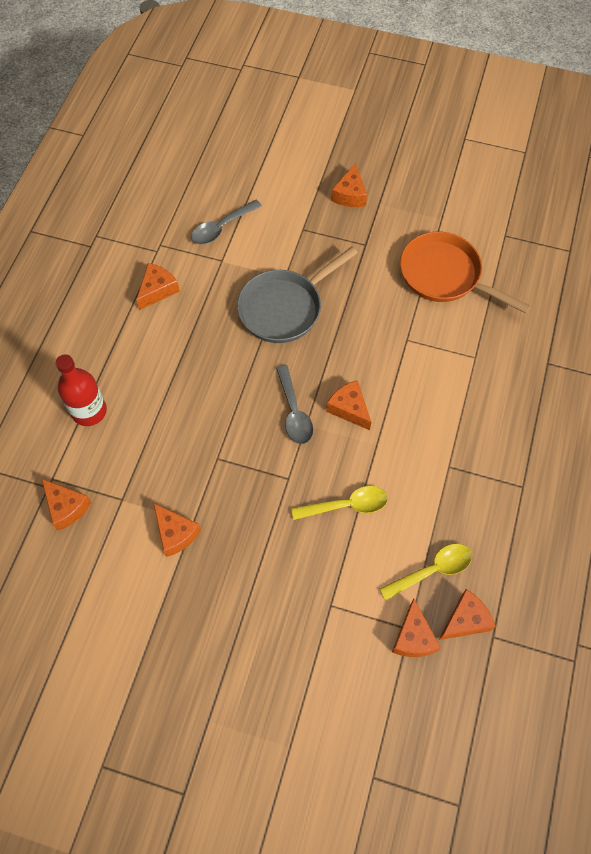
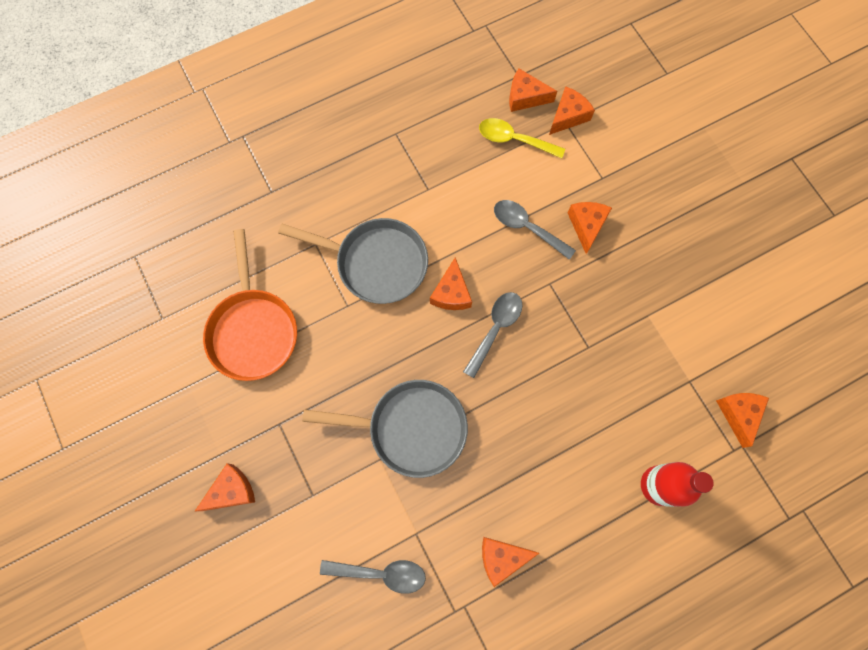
camera: 135 degrees left, 10 degrees up
orange cheese [153,503,201,557] -> orange cheese moved to [568,202,612,254]
yellow spoon [291,486,388,520] -> grey spoon [494,200,576,260]
none -> grey pan [278,218,428,304]

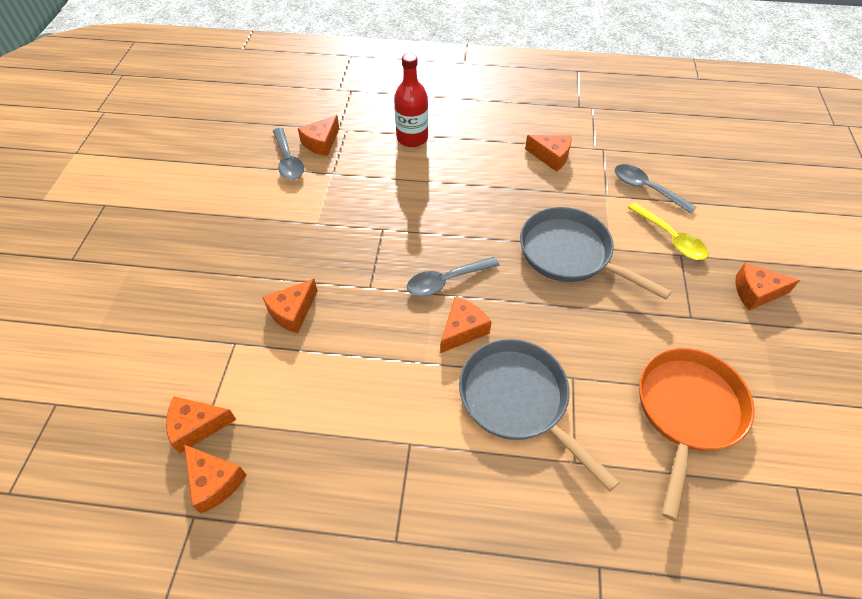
camera: 145 degrees left, 20 degrees down
yellow spoon [479,118,565,158] -> yellow spoon moved to [628,202,708,260]
grey spoon [494,200,576,260] -> grey spoon moved to [273,128,304,180]

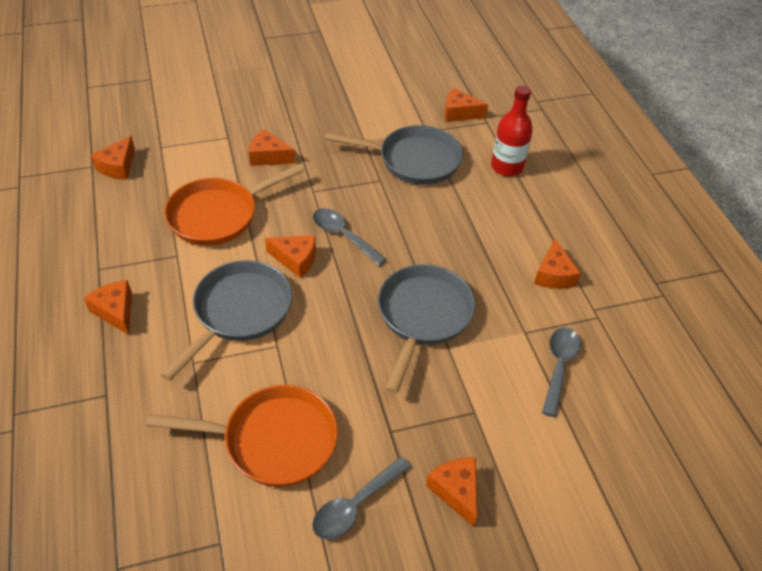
camera: 65 degrees right, 5 degrees down
orange cheese [166,396,236,454] -> orange cheese moved to [84,280,132,335]
grey spoon [273,128,304,180] -> grey spoon moved to [312,456,411,540]
yellow spoon [628,202,708,260] -> none
none -> orange pan [164,164,304,246]
none -> grey pan [325,125,463,185]

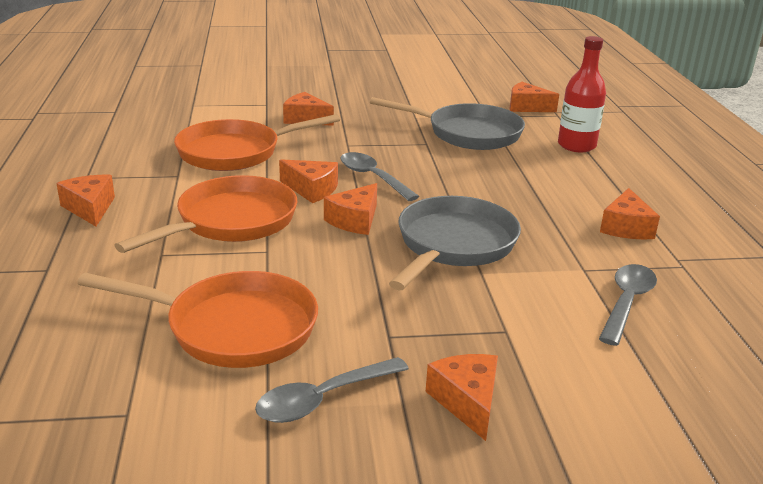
camera: 10 degrees right, 20 degrees down
orange cheese [91,136,135,180] -> orange cheese moved to [324,183,377,235]
grey pan [161,260,292,381] -> orange pan [114,175,297,253]

